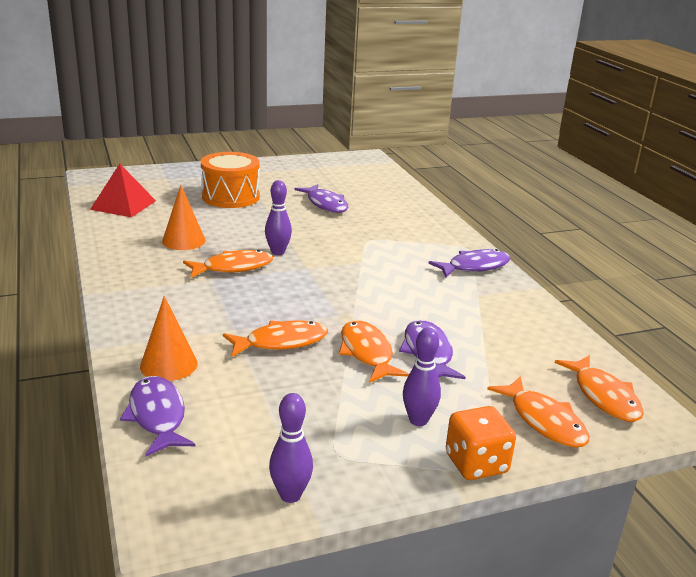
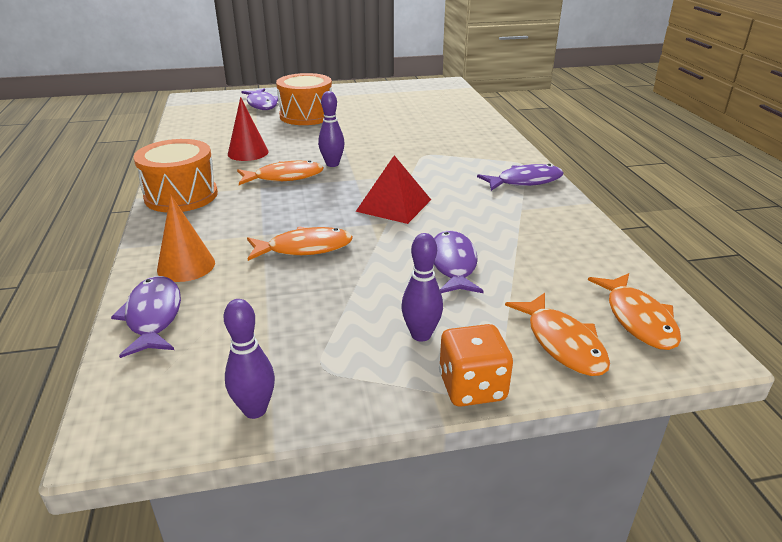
camera: 10 degrees right, 5 degrees up
red pyramid [90,164,156,217] -> red pyramid moved to [355,155,431,224]
orange cone [162,185,205,250] -> red cone [228,97,269,161]
purple fish [295,184,348,213] -> purple fish moved to [242,88,278,110]
orange fish [339,320,409,383] -> none
none -> orange drum [134,139,218,212]

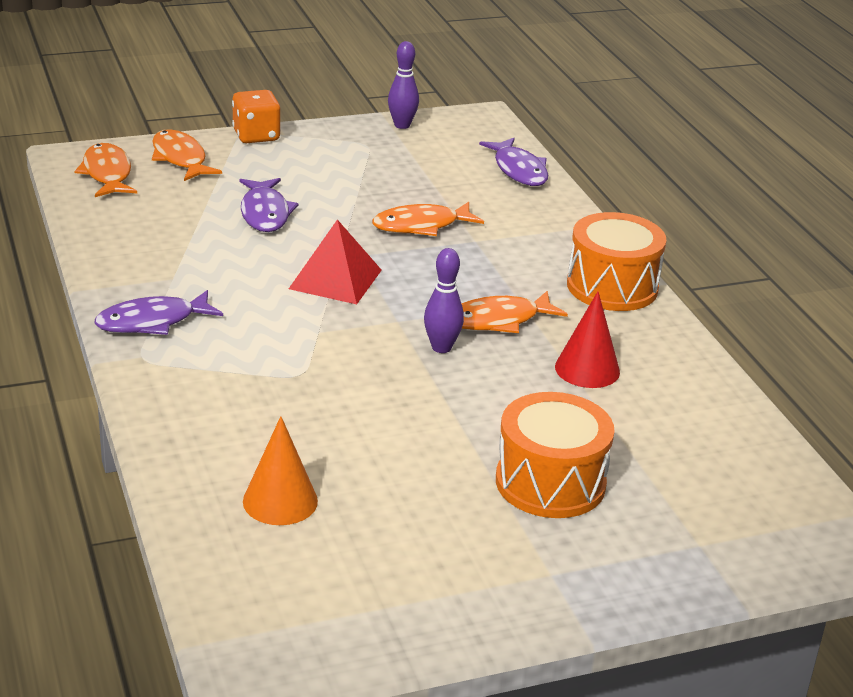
camera: 170 degrees right, 0 degrees up
orange cone [157,195,215,282] -> orange cone moved to [243,416,318,525]
purple fish [242,88,278,110] -> none
purple bowling pin [401,233,443,342] -> none

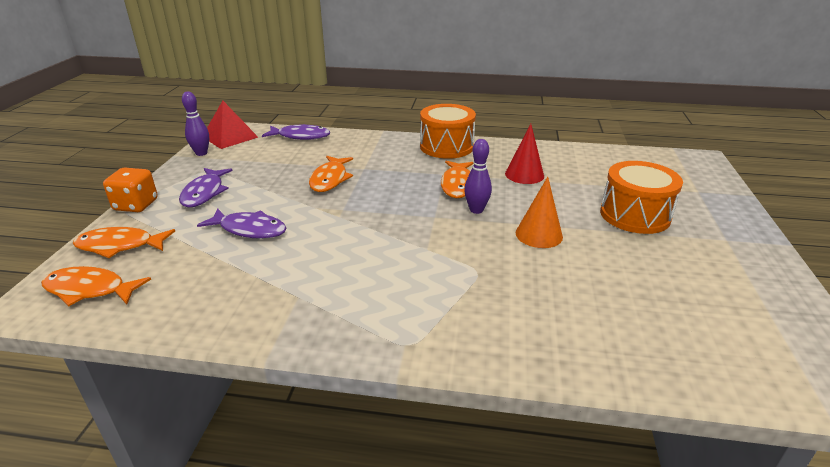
camera: 60 degrees left, 0 degrees up
purple fish [95,290,223,335] -> purple fish moved to [179,168,232,207]
orange cone [243,416,318,525] -> orange cone moved to [516,177,563,248]
red pyramid [289,219,382,304] -> red pyramid moved to [207,101,258,149]

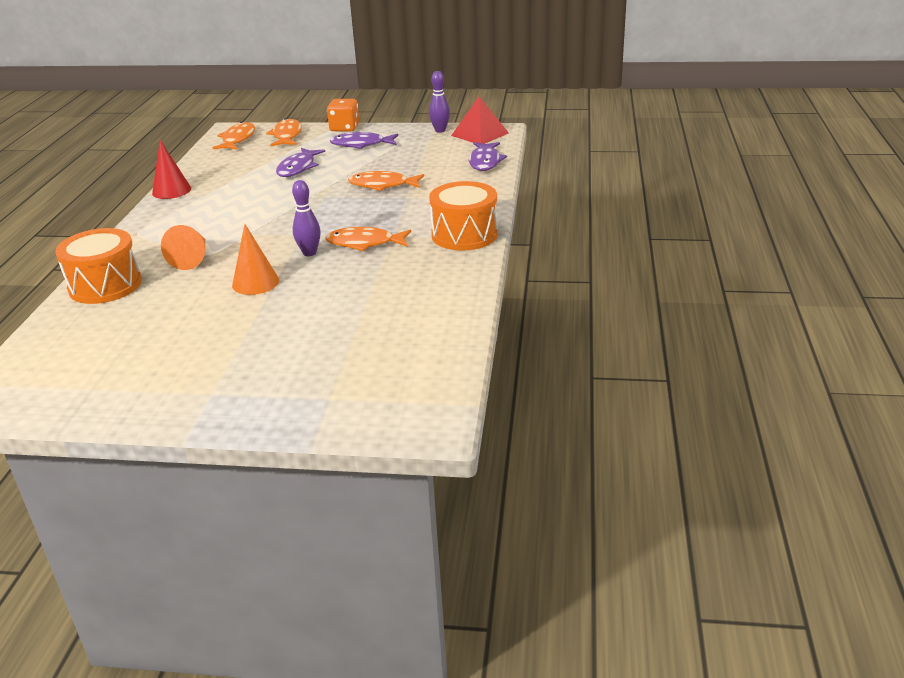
camera: 90 degrees right, 0 degrees up
red cone [505,124,544,184] -> red cone moved to [152,140,191,199]
orange drum [600,161,683,234] -> orange drum moved to [55,228,142,304]
none -> orange cone [161,225,205,270]

